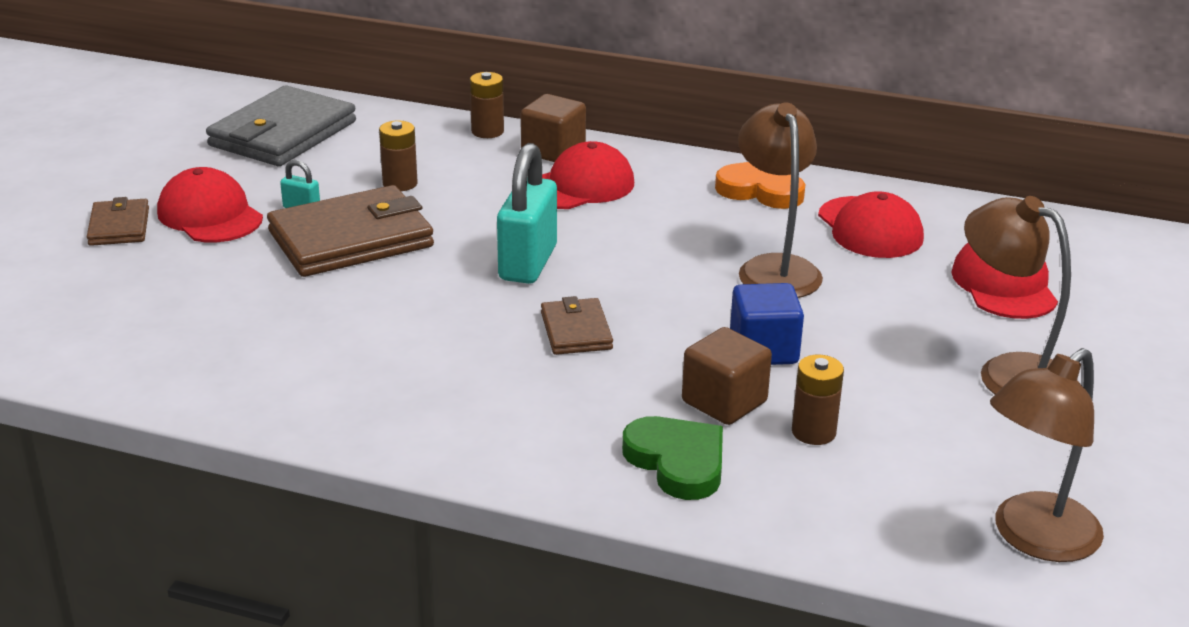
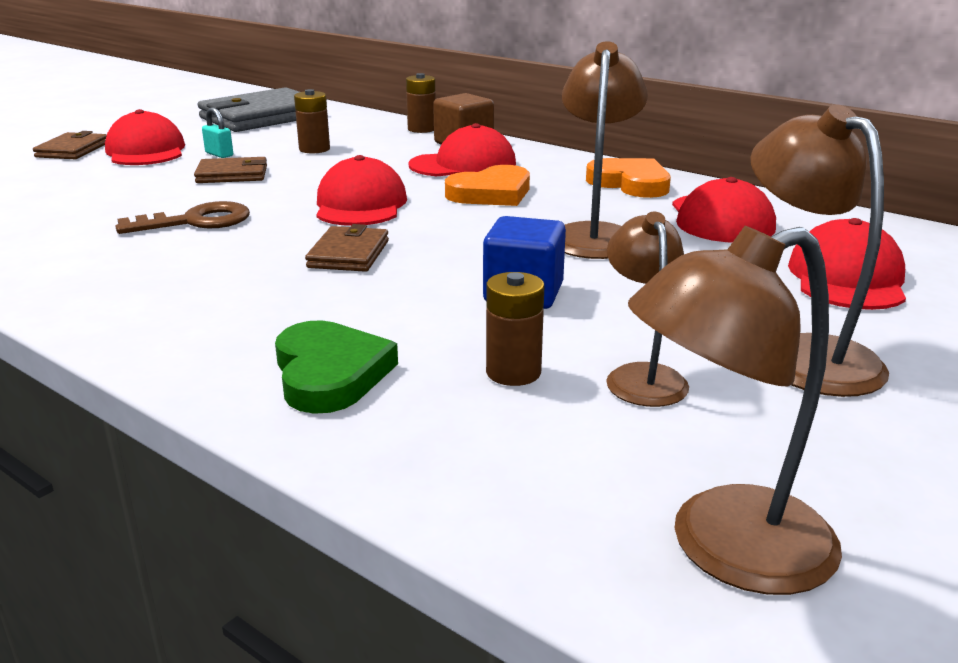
camera: 20 degrees right, 5 degrees down
brown wallet [267,185,434,277] -> brown wallet [194,157,267,183], size x0.52
turquoise padlock [497,143,557,284] -> red cap [316,155,407,226]
brown cube [682,327,772,425] -> none
none -> brown key [116,201,250,234]
none -> orange heart [445,165,530,206]
none -> brown lamp [606,211,689,407]

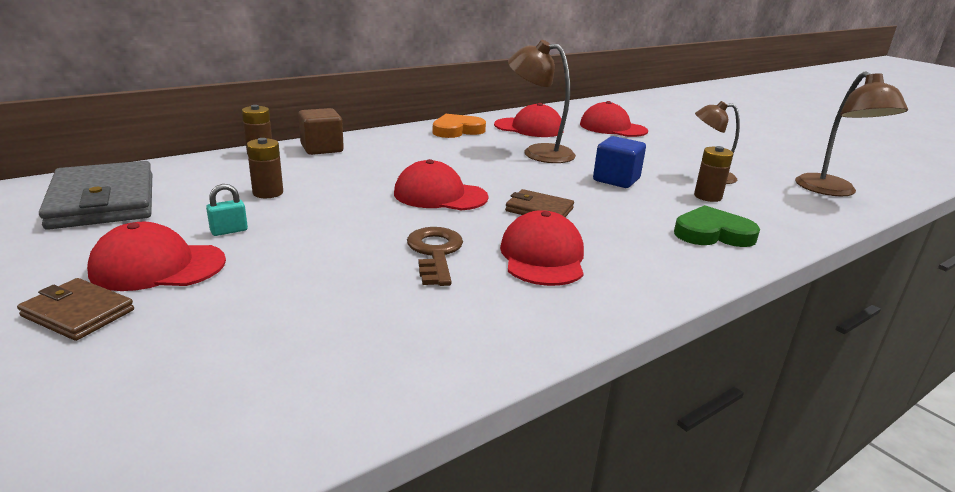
camera: 75 degrees left, 0 degrees up
brown wallet [194,157,267,183] -> none
red cap [408,123,516,176] -> red cap moved to [500,210,584,286]
orange heart [445,165,530,206] -> none
brown lamp [750,104,889,397] -> none

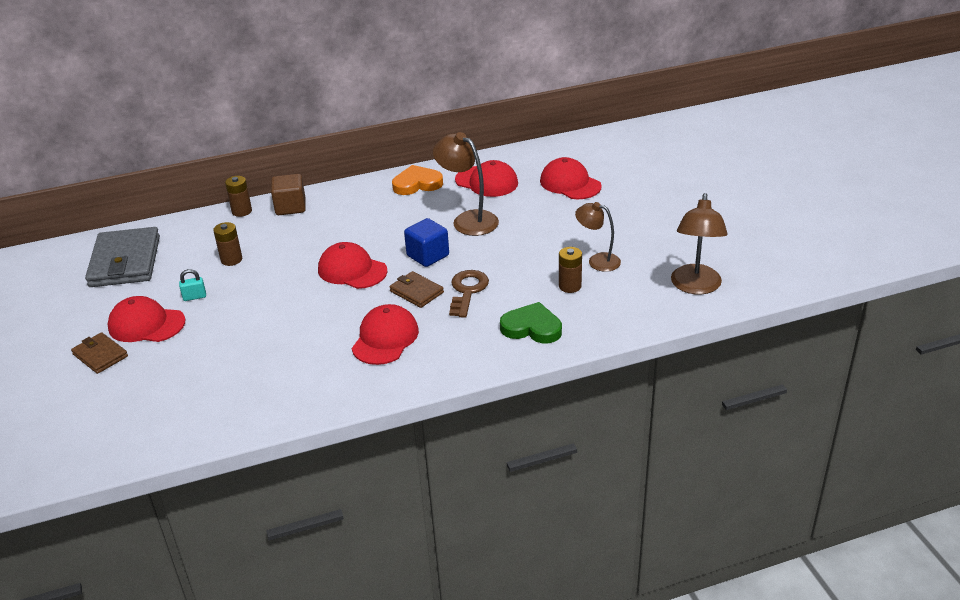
camera: 20 degrees right, 10 degrees up
brown key [407,227,463,286] -> brown key moved to [449,270,489,318]
blue cube [593,136,646,188] -> blue cube moved to [404,218,449,267]

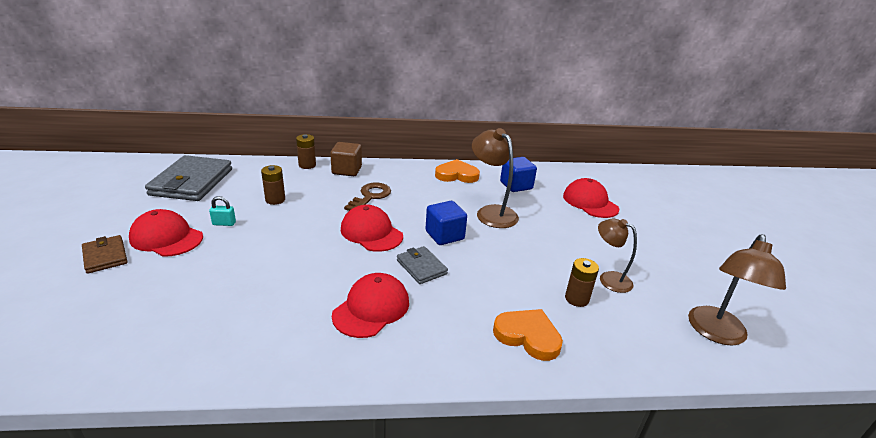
camera: 10 degrees right, 5 degrees down
brown wallet [389,271,444,308] -> grey wallet [397,246,448,284]
brown key [449,270,489,318] -> brown key moved to [344,183,391,211]
red cap [455,160,518,197] -> blue cube [500,157,537,192]
green heart [500,302,562,343] -> orange heart [493,309,563,361]

